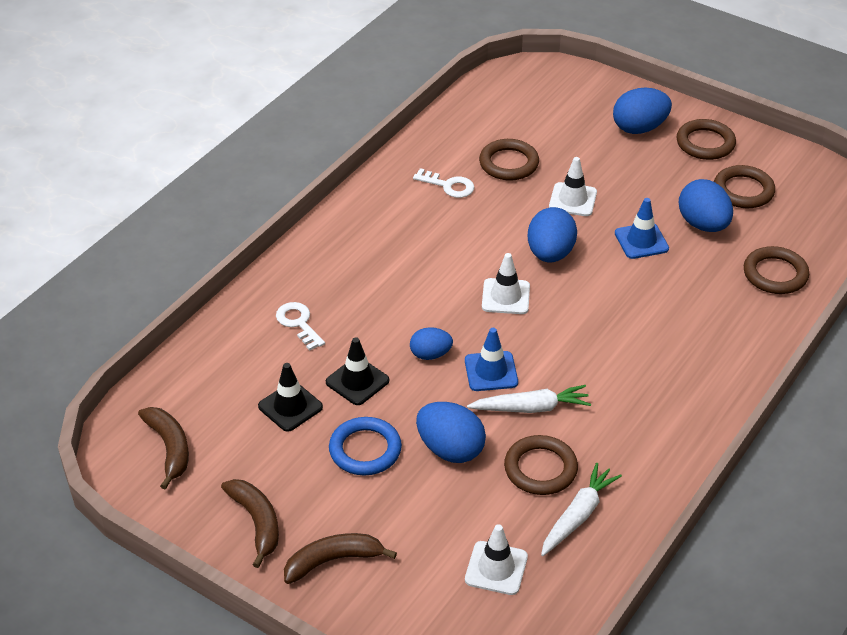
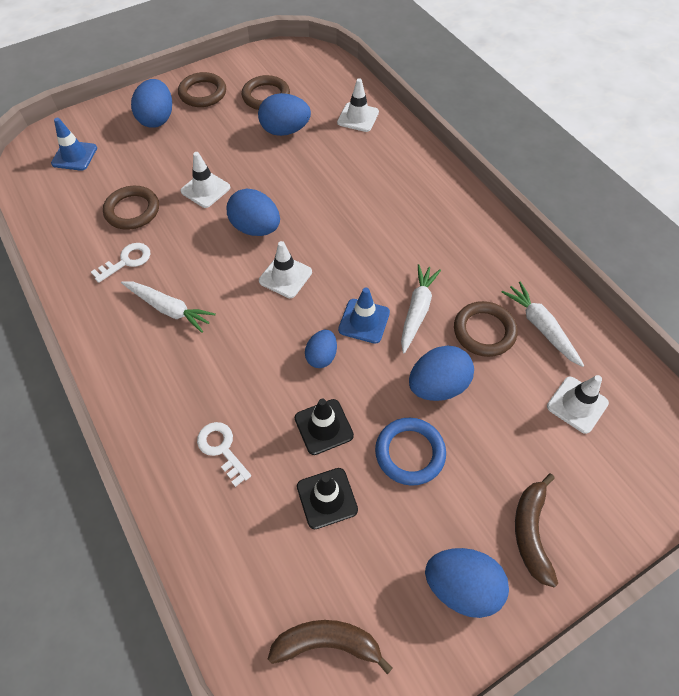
camera: 65 degrees left, 15 degrees up
brown banana [221,479,279,568] -> blue egg [425,548,509,618]
white key [276,302,325,351] -> white key turned 60 degrees clockwise [197,422,251,487]
blue traffic cone [615,198,669,259] -> blue traffic cone moved to [51,118,97,171]
brown ring [744,246,809,294] -> white traffic cone [337,78,379,132]
none -> white carrot [121,281,216,333]

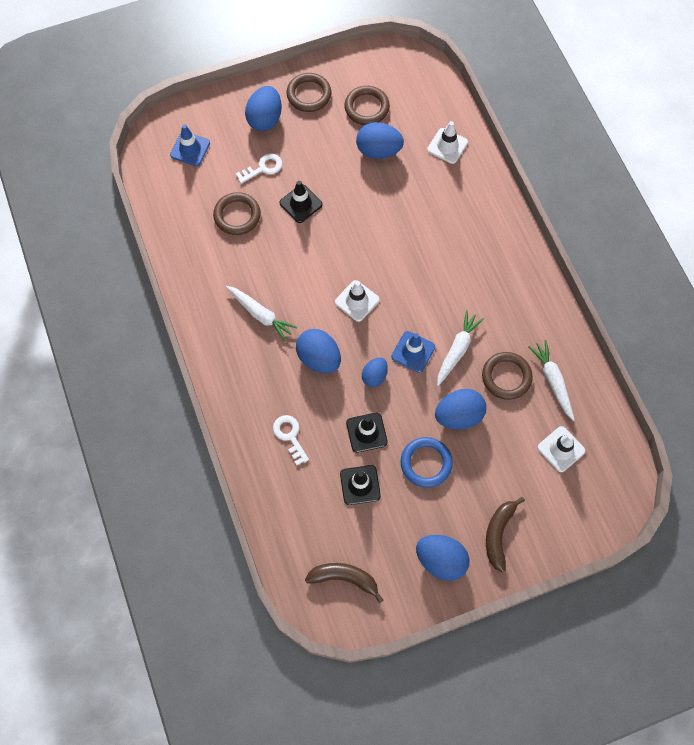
camera: 10 degrees right, 10 degrees up
white key [91,243,151,283] -> white key moved to [236,153,282,184]
white traffic cone [180,152,230,208] -> black traffic cone [279,181,322,223]
blue egg [227,189,280,236] -> blue egg moved to [296,329,341,373]

